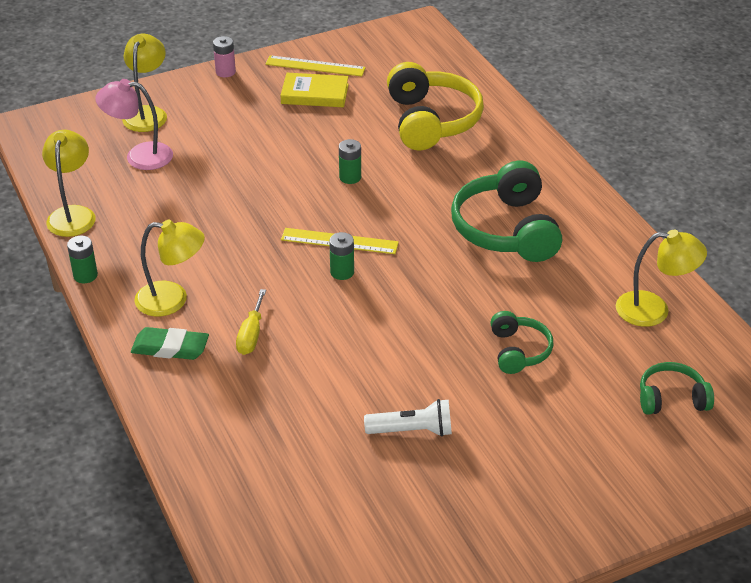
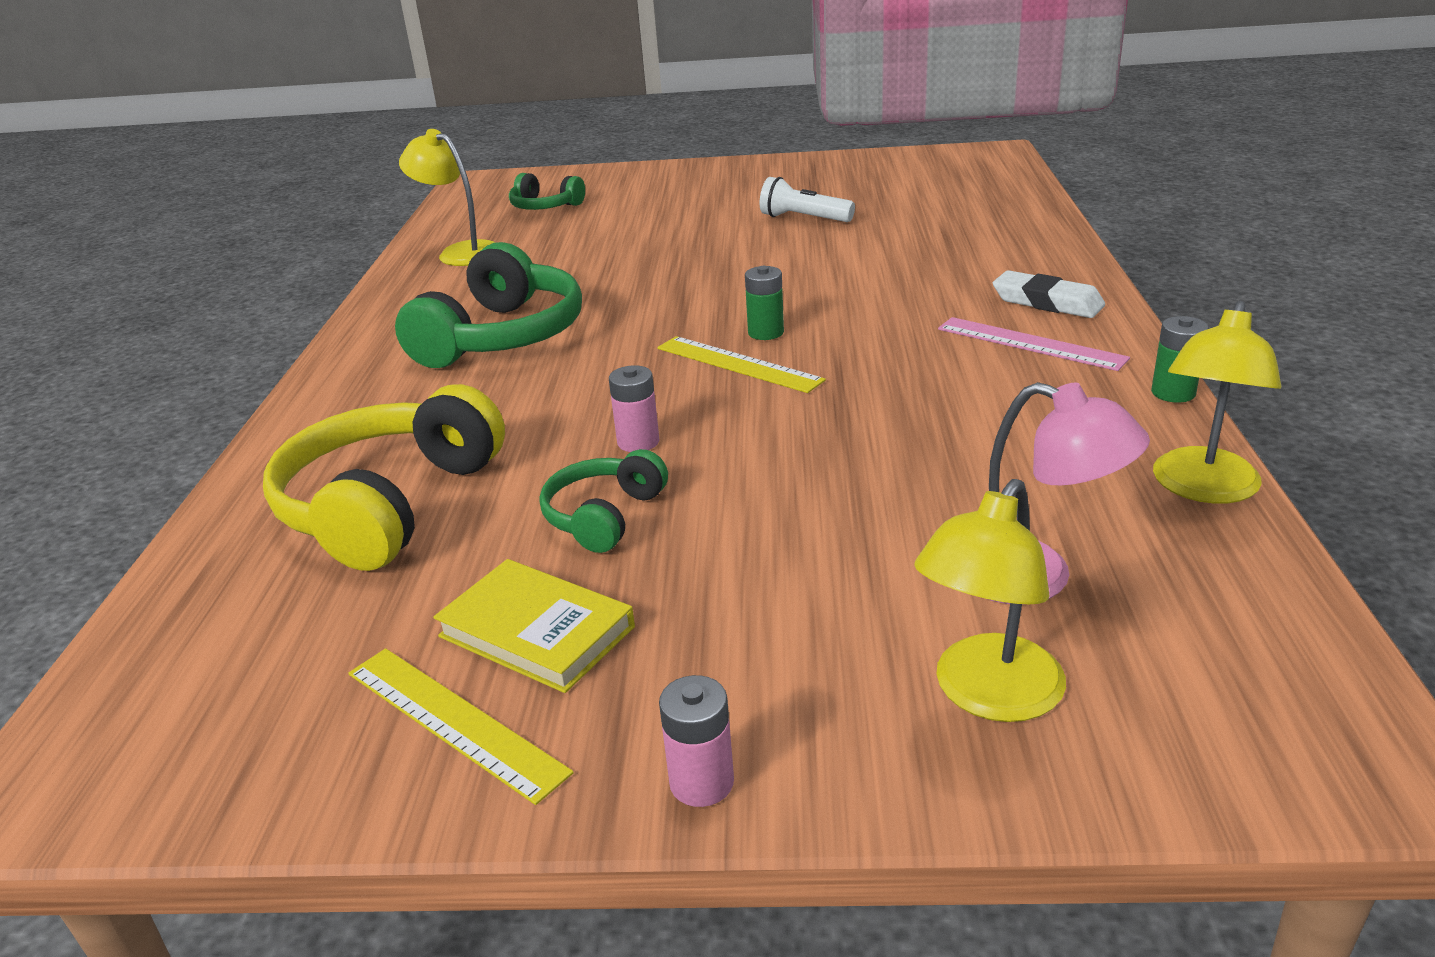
camera: 150 degrees left, 10 degrees down
green eraser [131,327,209,360] -> white eraser [993,270,1105,318]
yellow lamp [135,220,205,317] -> pink ruler [938,317,1130,371]
yellow screwdriver [236,289,266,355] -> none
green battery [339,139,361,184] -> pink battery [609,365,659,452]
green headphones [490,311,554,374] -> green headphones moved to [540,449,668,553]

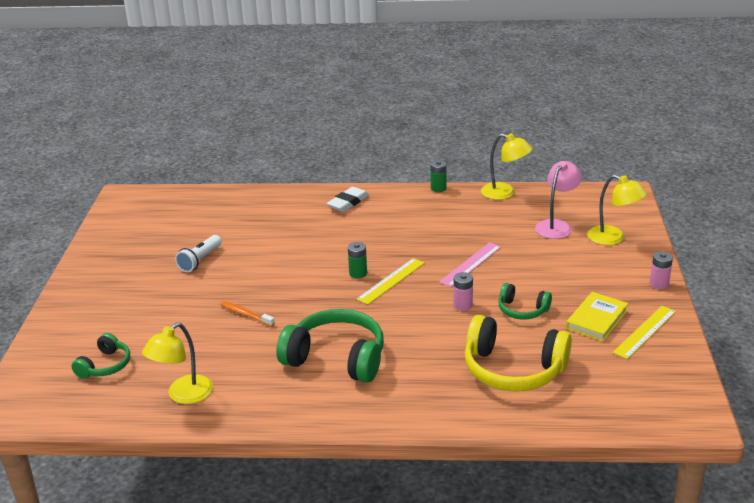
camera: 90 degrees left, 0 degrees up
pink ruler [938,317,1130,371] -> pink ruler moved to [439,242,501,287]
none -> orange toothbrush [220,301,275,327]

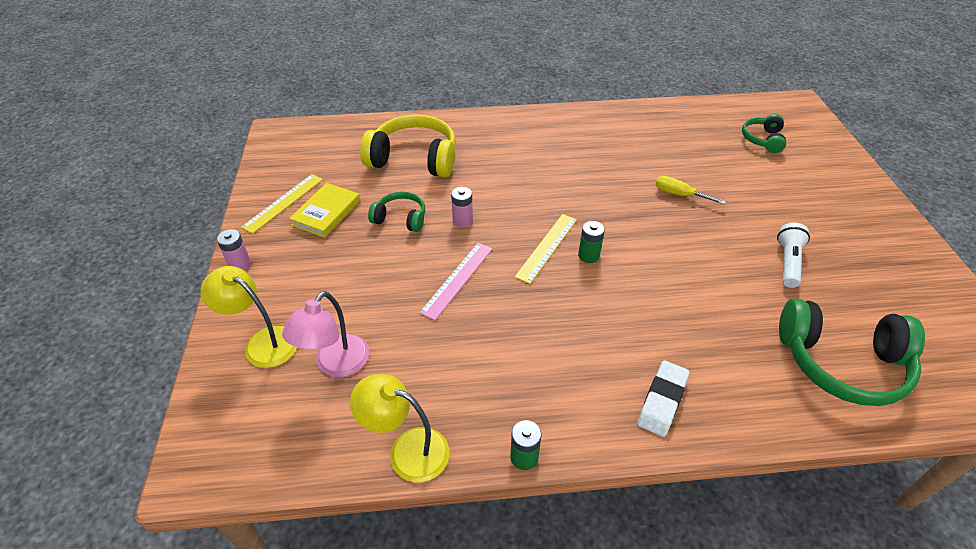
camera: 170 degrees right, 15 degrees up
yellow lamp [142,323,213,404] -> none
orange toothbrush [220,301,275,327] -> yellow screwdriver [656,176,726,205]
green headphones [276,309,384,383] -> green headphones moved to [779,299,925,406]

